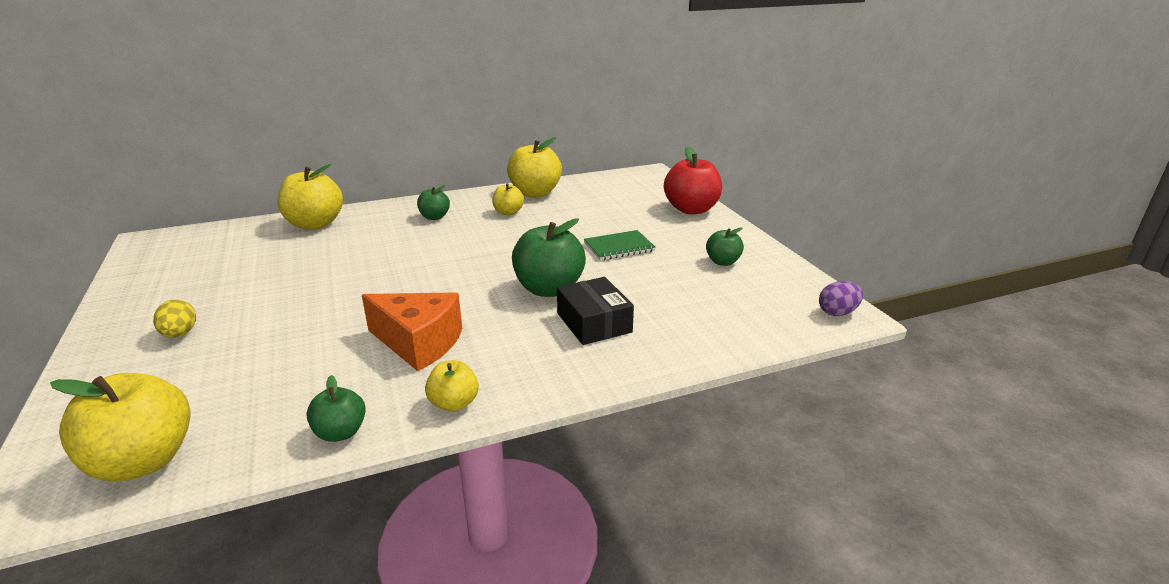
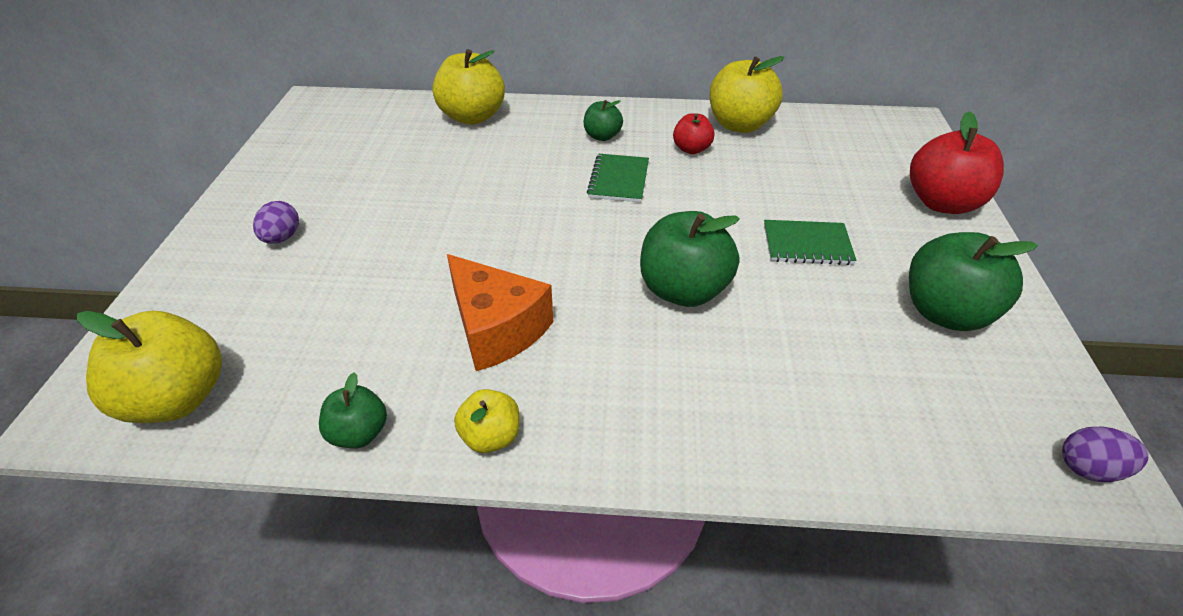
camera: 25 degrees right, 15 degrees up
yellow egg [153,299,196,338] -> purple egg [253,201,299,244]
yellow apple [492,183,524,215] -> red apple [673,113,715,154]
black box [557,277,634,345] -> none
green apple [706,227,744,266] -> green apple [909,232,1038,331], size x1.83
none -> green notebook [587,154,649,202]

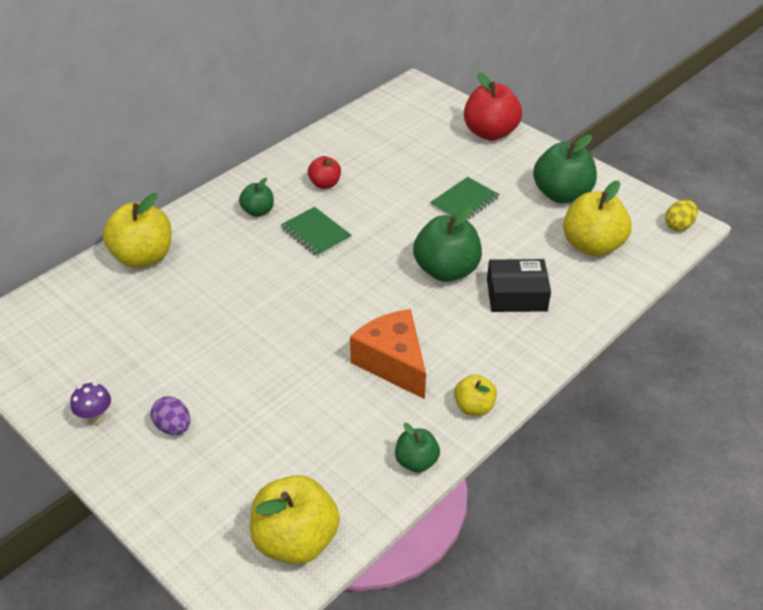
camera: 50 degrees left, 0 degrees up
orange cheese [447,254,554,371] -> orange cheese turned 120 degrees counterclockwise [350,309,426,399]
yellow apple [709,56,784,133] -> yellow apple moved to [563,180,632,256]
purple egg [1062,427,1148,482] -> yellow egg [665,200,698,231]
none -> purple mushroom [70,383,111,425]
none -> black box [487,259,551,312]

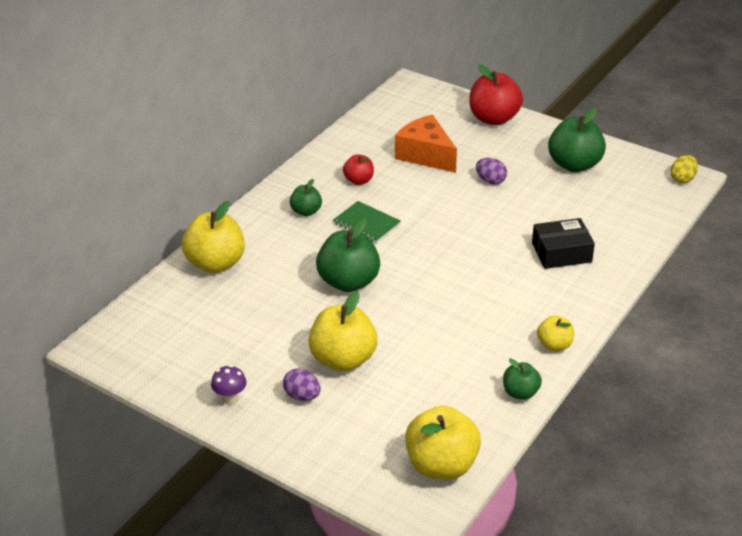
camera: 10 degrees left, 5 degrees down
orange cheese [350,309,426,399] -> orange cheese moved to [395,115,457,173]
green apple [413,206,482,282] -> green apple moved to [316,219,380,292]
green notebook [430,177,499,220] -> purple egg [476,158,507,185]
yellow apple [563,180,632,256] -> yellow apple moved to [308,291,378,371]

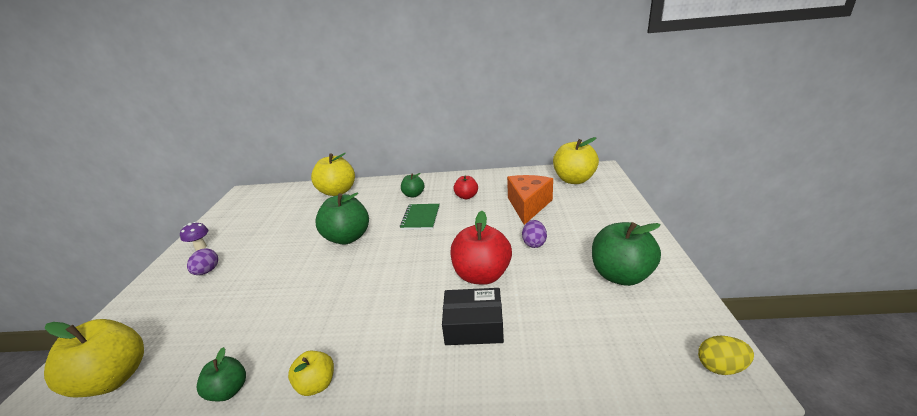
camera: 60 degrees right, 10 degrees down
yellow apple [308,291,378,371] -> yellow apple moved to [553,137,599,184]
red apple [469,64,523,125] -> red apple moved to [450,211,512,285]
black box [532,218,595,269] -> black box turned 45 degrees counterclockwise [442,288,504,345]

